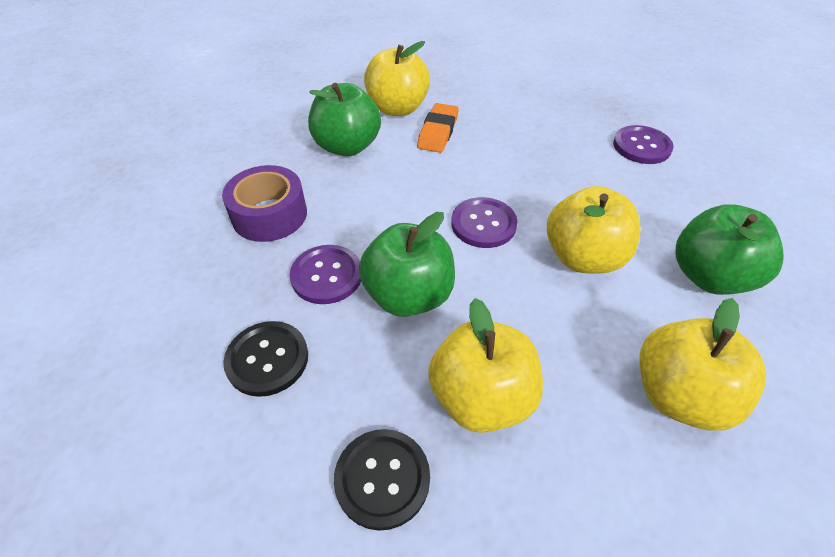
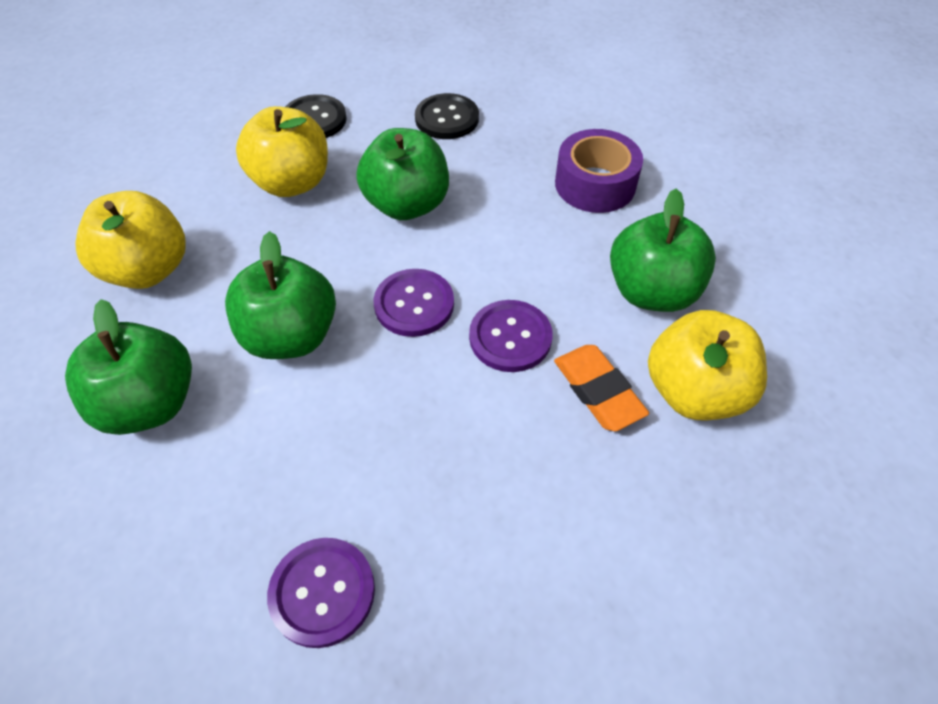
camera: 135 degrees right, 5 degrees up
purple button [290,245,361,304] -> purple button moved to [469,300,553,372]
yellow apple [547,186,641,274] -> green apple [225,231,336,359]

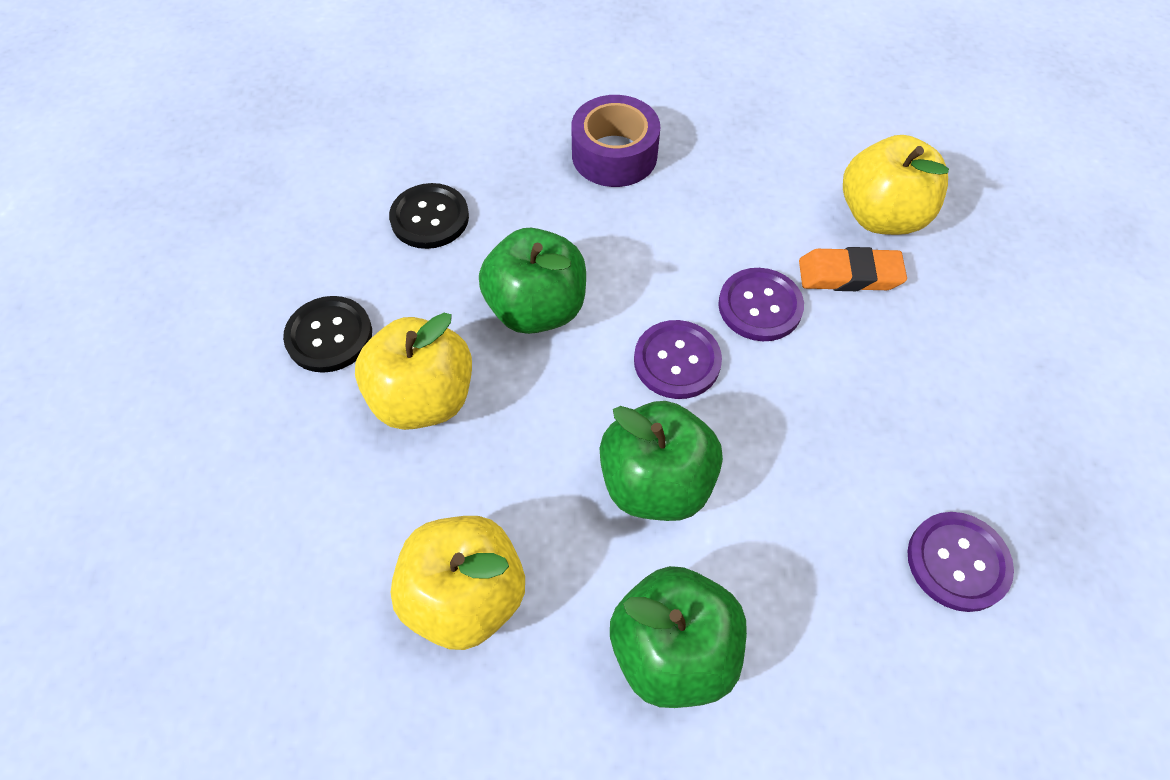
camera: 60 degrees left, 5 degrees up
green apple [610,189,716,312] -> none

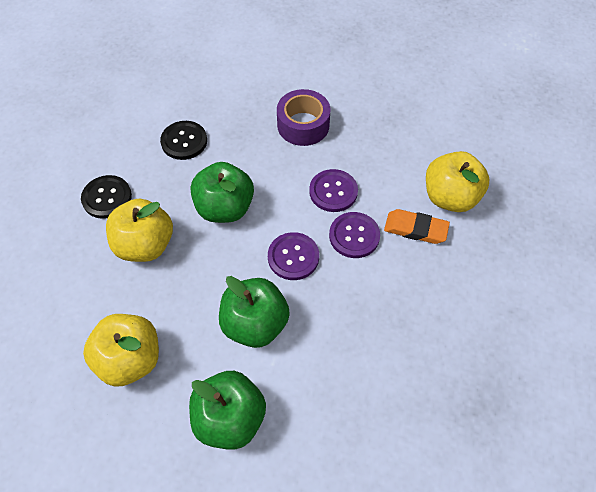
camera: 15 degrees right, 0 degrees up
purple button [908,512,1014,612] -> purple button moved to [309,169,358,212]

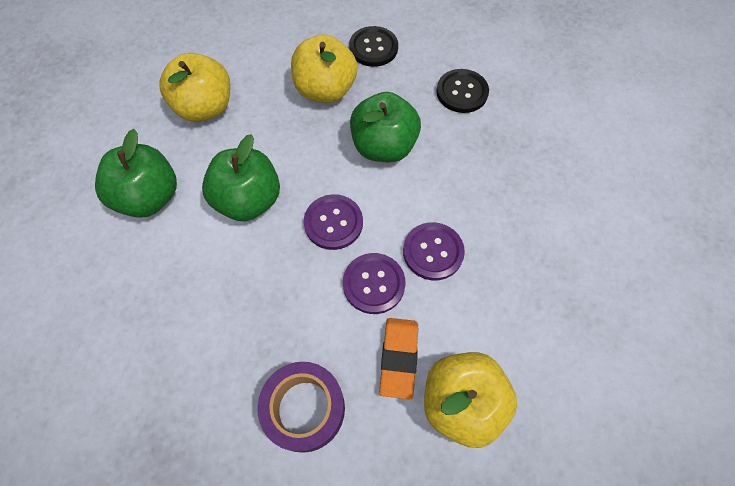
camera: 80 degrees right, 5 degrees up
purple tape [277,89,330,146] -> purple tape moved to [258,362,345,453]

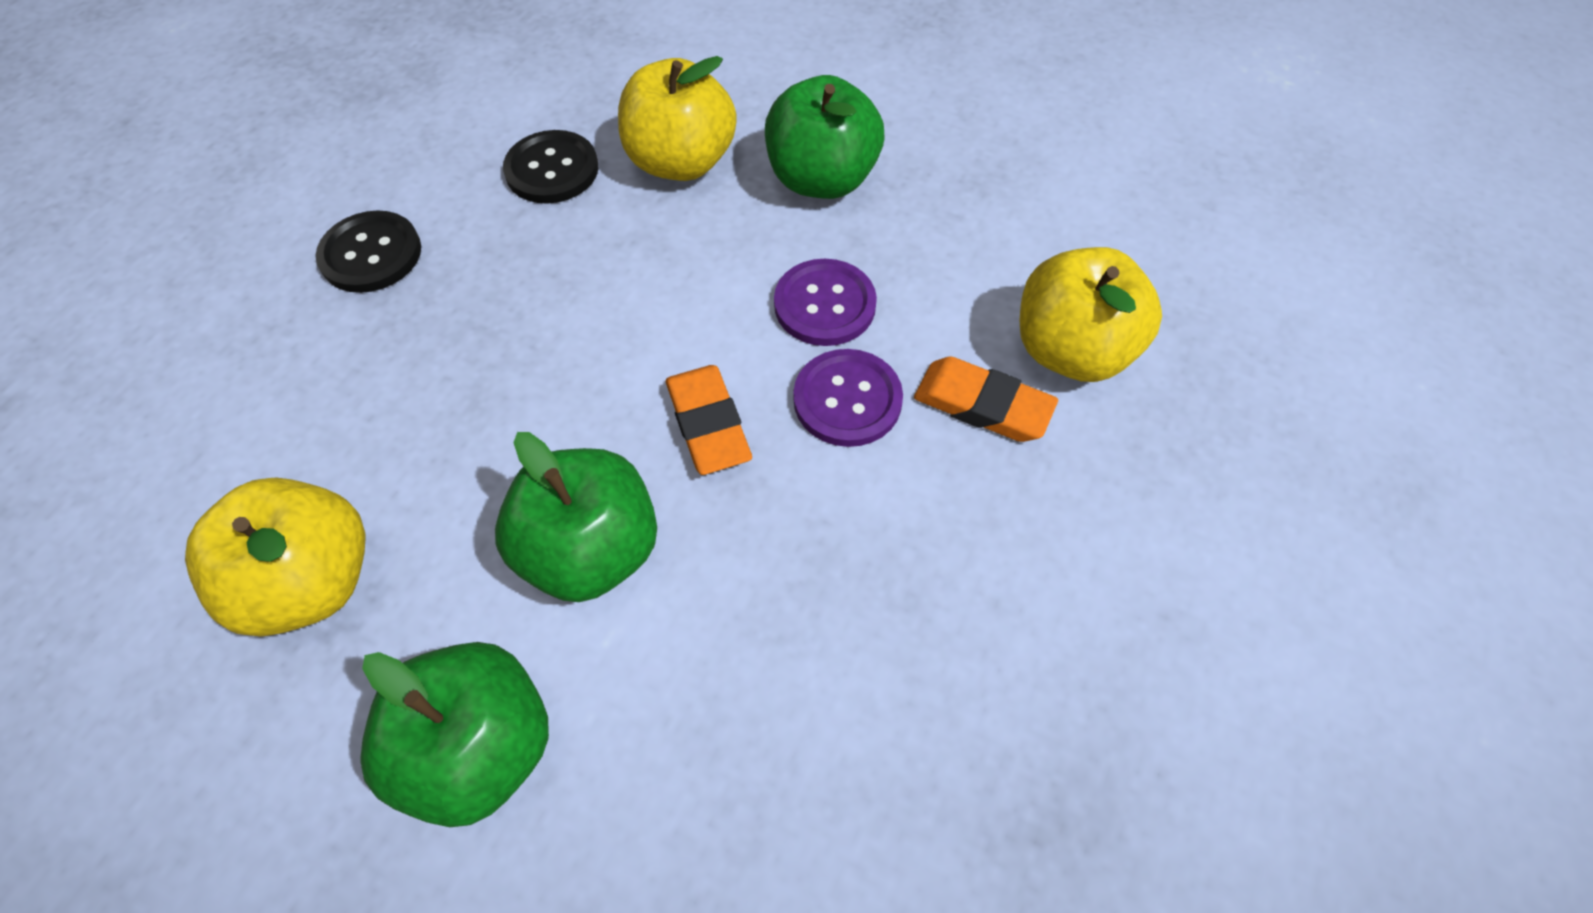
camera: 70 degrees left, 5 degrees down
purple tape [258,362,345,453] -> none
yellow apple [291,34,358,103] -> yellow apple moved to [618,56,737,181]
purple button [304,194,363,250] -> orange eraser [666,365,752,475]
green apple [350,92,421,162] -> green apple moved to [765,75,884,199]

